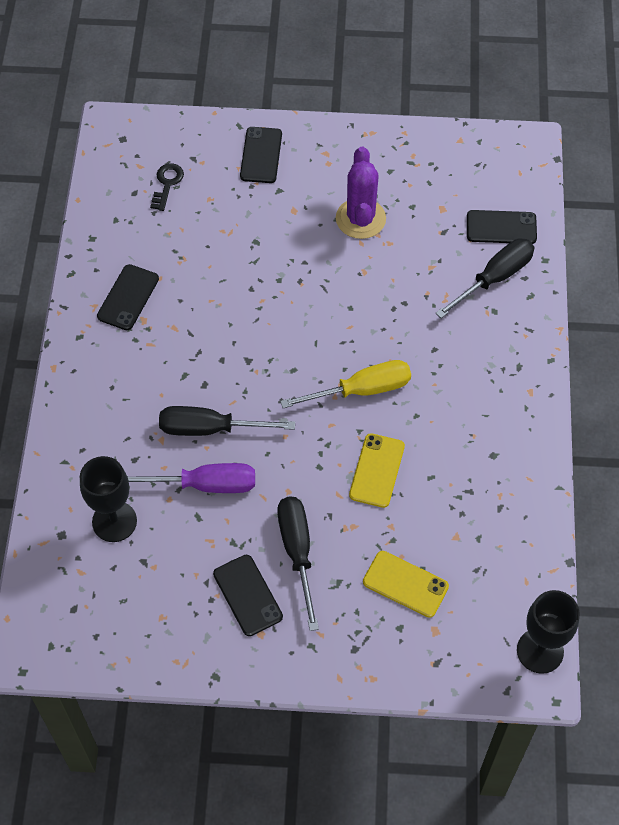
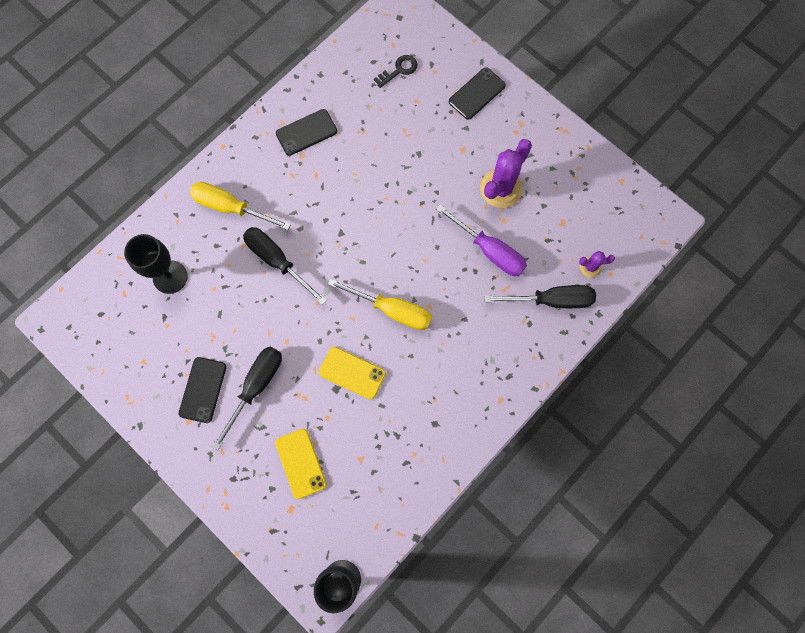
camera: 40 degrees right, 15 degrees up
purple screwdriver [127,463,255,493] -> purple screwdriver moved to [436,205,527,276]
yellow phone [349,433,405,508] -> yellow phone turned 60 degrees clockwise [319,347,386,400]
black phone [467,210,537,244] -> purple cactus [579,251,615,278]
none -> yellow screwdriver [190,182,291,230]

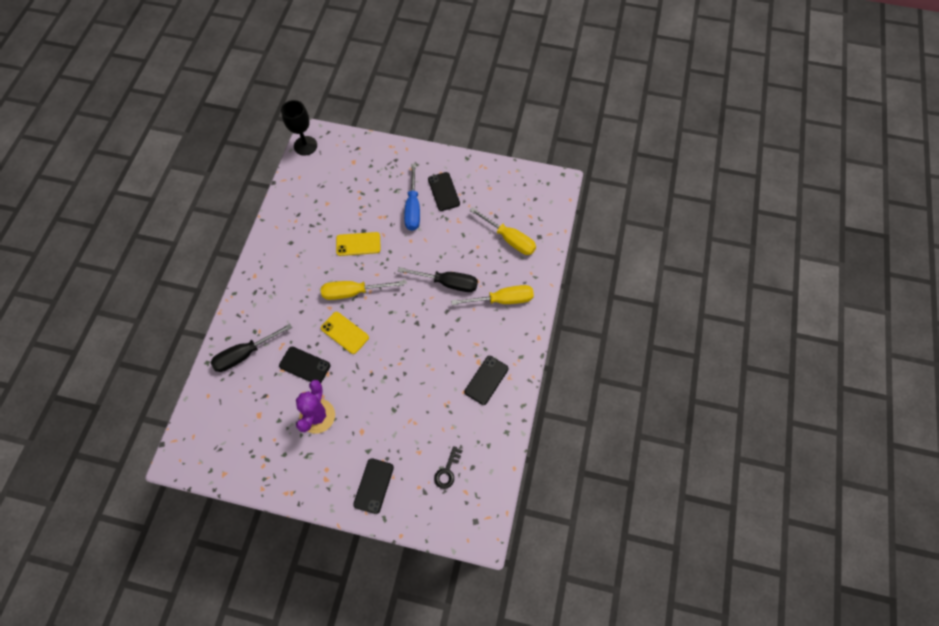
camera: 150 degrees right, 10 degrees down
black goblet [124,234,188,294] -> yellow screwdriver [470,207,536,255]
black screwdriver [212,347,282,451] -> blue screwdriver [404,164,420,231]
yellow phone [275,429,327,499] -> yellow phone moved to [321,312,369,354]
purple screwdriver [436,205,527,276] -> black phone [279,347,331,383]
purple cactus [579,251,615,278] -> none

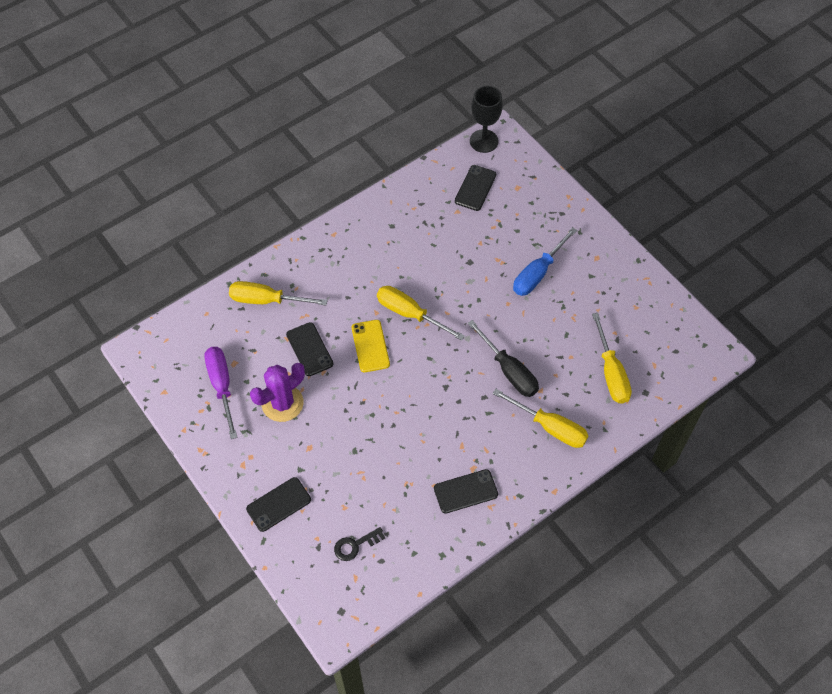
camera: 40 degrees right, 5 degrees down
black screwdriver [211,324,292,372] -> yellow screwdriver [229,281,328,305]
yellow phone [336,232,381,256] -> none
black phone [428,172,460,211] -> black phone moved to [455,165,496,211]
none -> purple screwdriver [204,347,237,439]

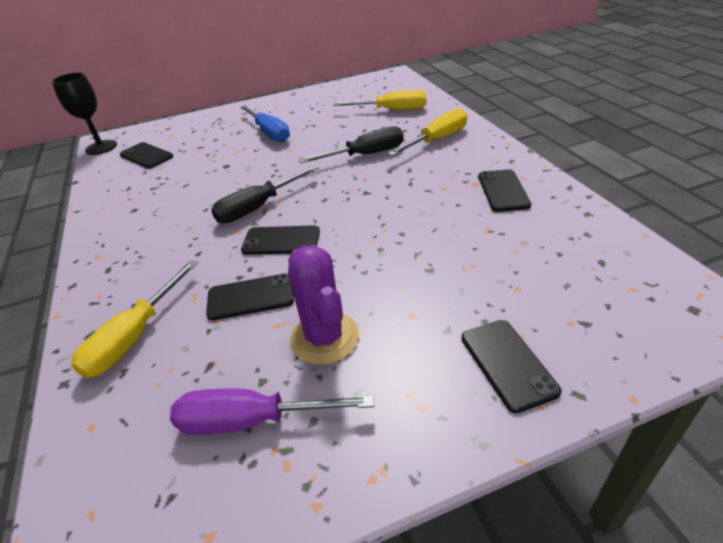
camera: 70 degrees left, 20 degrees down
black key [334,527,385,561] -> none
yellow phone [352,320,390,372] -> black phone [241,225,320,255]
yellow screwdriver [377,286,465,341] -> black screwdriver [211,165,319,223]

